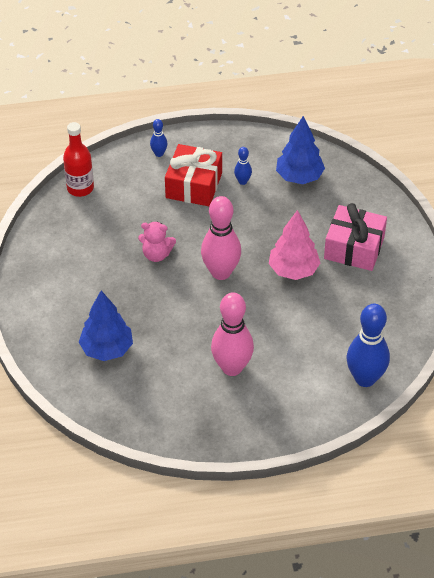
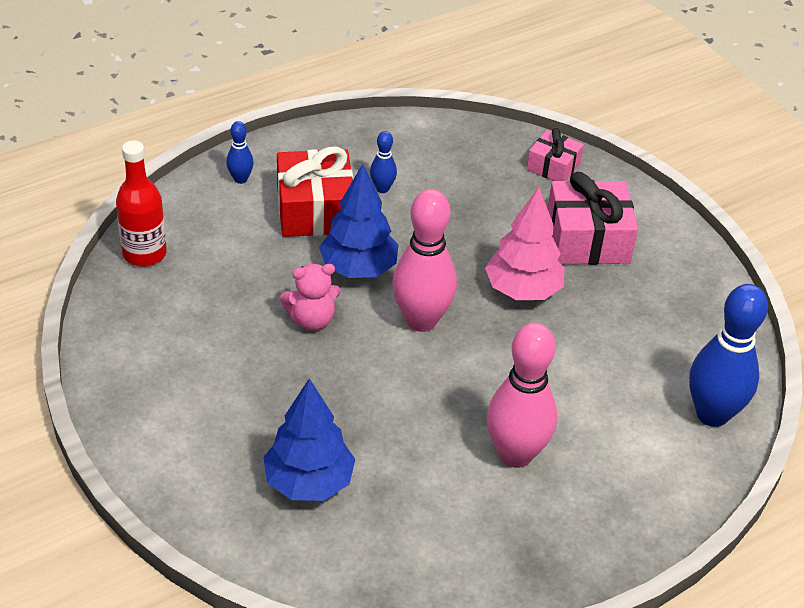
camera: 25 degrees left, 5 degrees down
blue tree [276,116,325,184] -> blue tree moved to [319,164,398,278]
none -> pink gift [527,128,584,181]

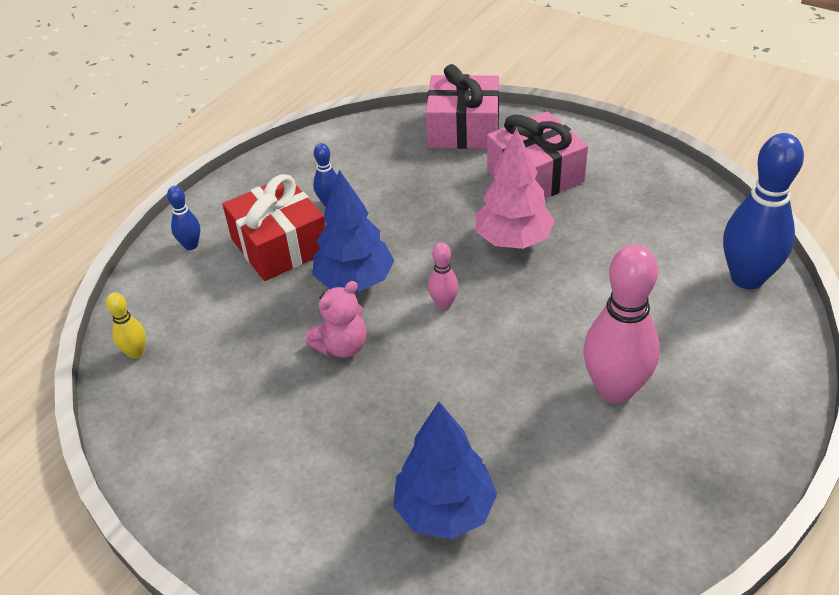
camera: 20 degrees left, 0 degrees up
red bottle [116,140,167,267] -> yellow bowling pin [106,292,146,359]
pink bowling pin [392,189,457,332] -> pink bowling pin [428,242,459,309], size x0.47
pink gift [527,128,584,181] -> pink gift [426,64,499,149], size x1.73

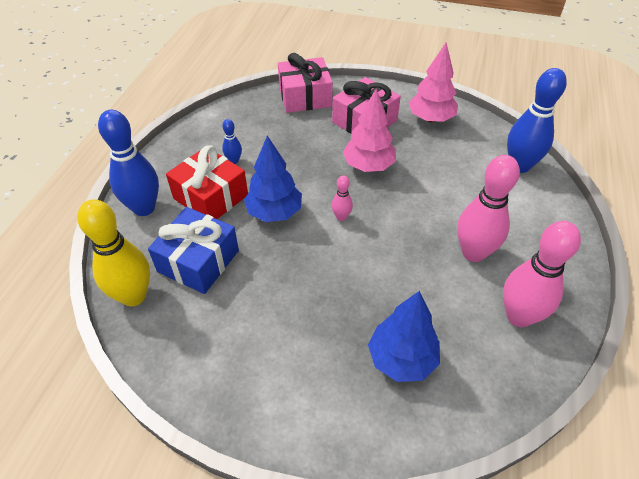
camera: 20 degrees left, 5 degrees up
yellow bowling pin [106,292,146,359] -> yellow bowling pin [77,199,150,306], size x2.14
blue bowling pin [167,186,200,250] -> blue bowling pin [98,110,159,216], size x2.14
pink teddy bear [306,281,367,358] -> none
none -> blue gift [148,207,239,294]
none -> pink tree [408,43,458,123]
none -> pink bowling pin [503,221,581,327]

